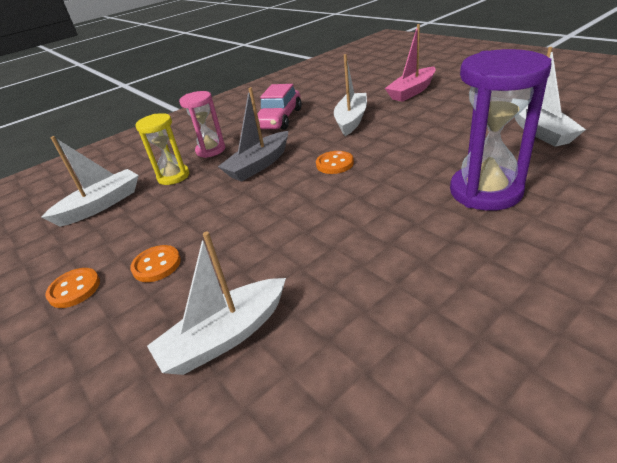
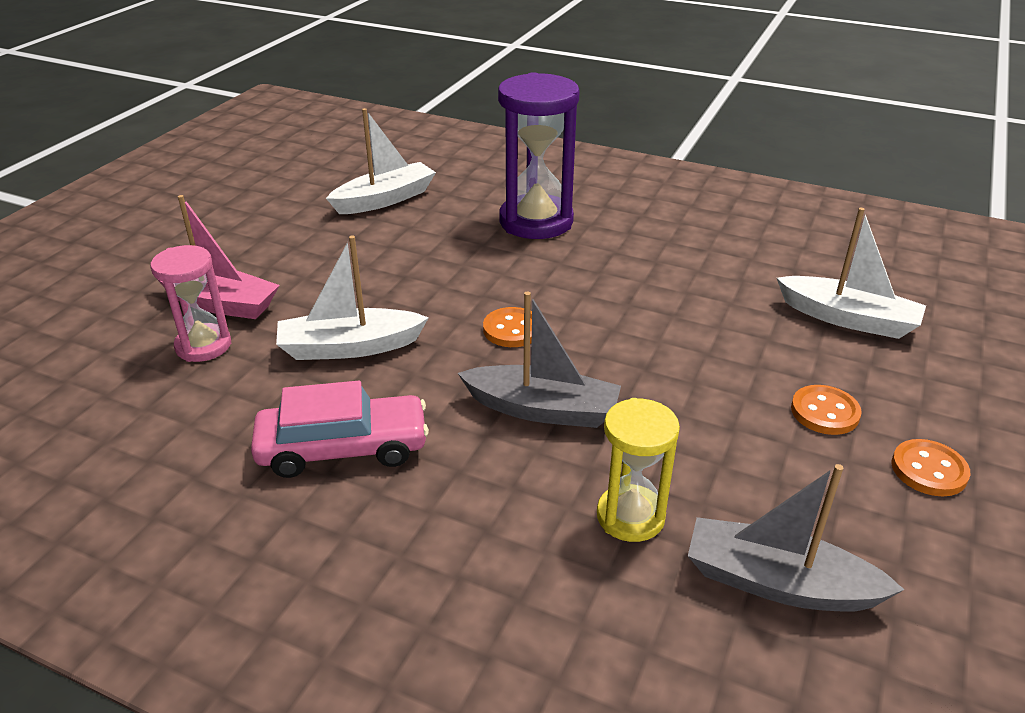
camera: 120 degrees left, 0 degrees up
white boat [42,136,139,227] -> grey boat [688,464,905,612]
pink hourglass [179,91,225,158] -> pink hourglass moved to [151,245,231,362]

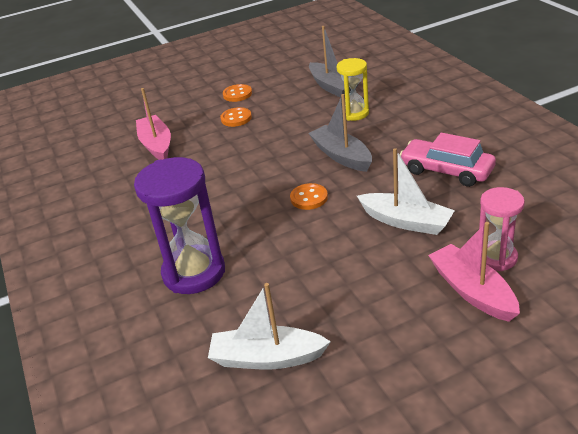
camera: 135 degrees left, 0 degrees up
white boat [777,208,926,339] -> pink boat [136,88,171,160]

